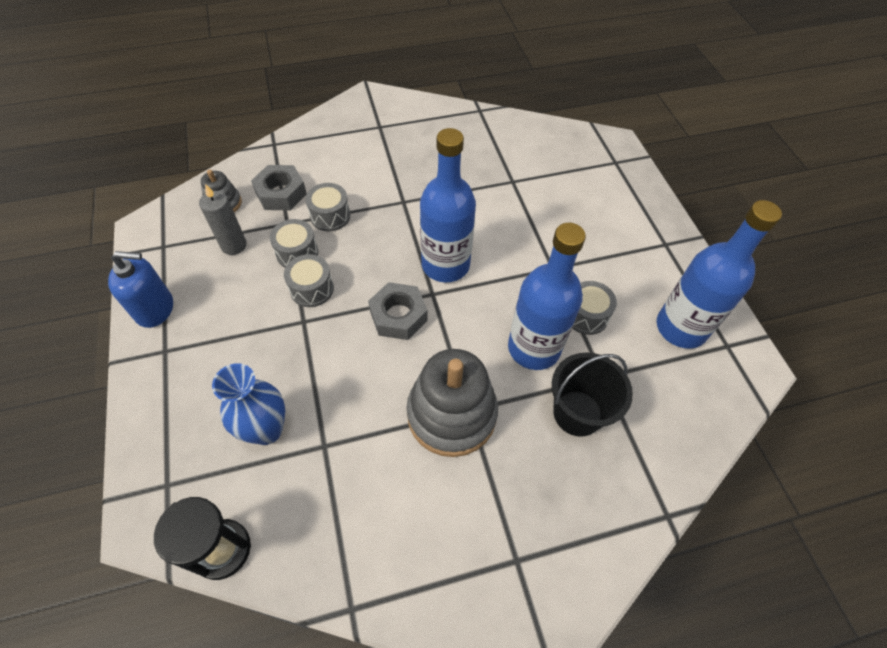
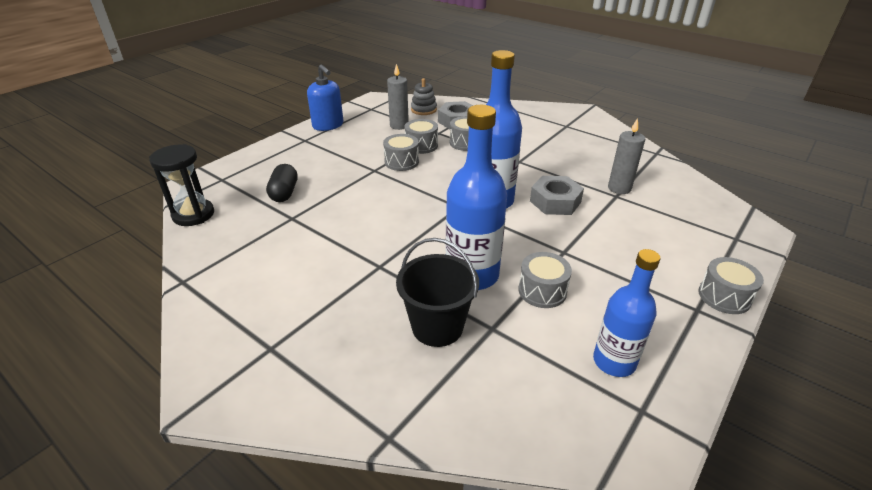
camera: 55 degrees right, 20 degrees down
blue vase [212,363,285,445] -> black capsule [266,164,298,202]
grey nut [368,282,428,340] -> grey nut moved to [530,176,584,215]
grey stacking toy [406,349,498,457] -> none
blue bottle [657,200,782,349] -> blue bottle [593,249,660,377], size x0.66
none -> grey candle [608,118,645,194]
none -> grey drum [698,257,764,314]

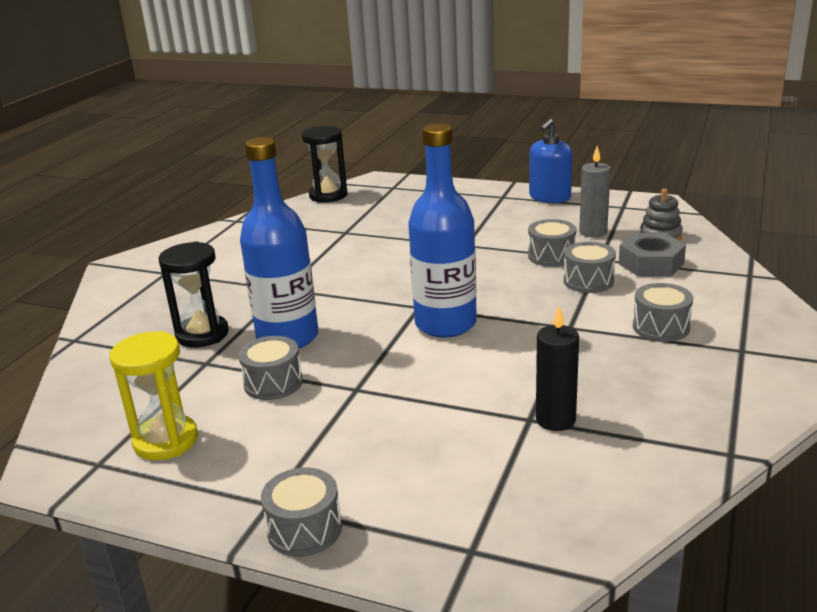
camera: 75 degrees right, 10 degrees down
black capsule [266,164,298,202] -> none
grey drum [383,134,419,171] -> grey drum moved to [633,283,693,342]
black bucket [396,238,479,347] -> black hourglass [159,241,229,348]
grey nut [530,176,584,215] -> none
blue bottle [593,249,660,377] -> yellow hourglass [109,331,198,460]
grey candle [608,118,645,194] -> black candle [536,306,579,431]

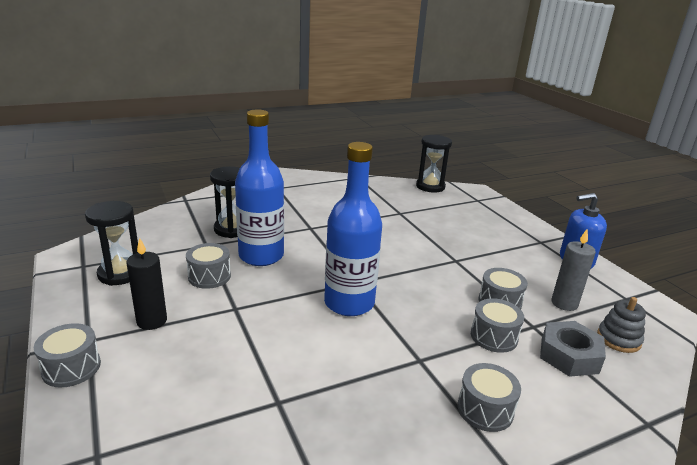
camera: 40 degrees right, 0 degrees up
yellow hourglass [109,331,198,460] -> black hourglass [85,201,138,286]
black candle [536,306,579,431] -> black candle moved to [126,238,167,330]

